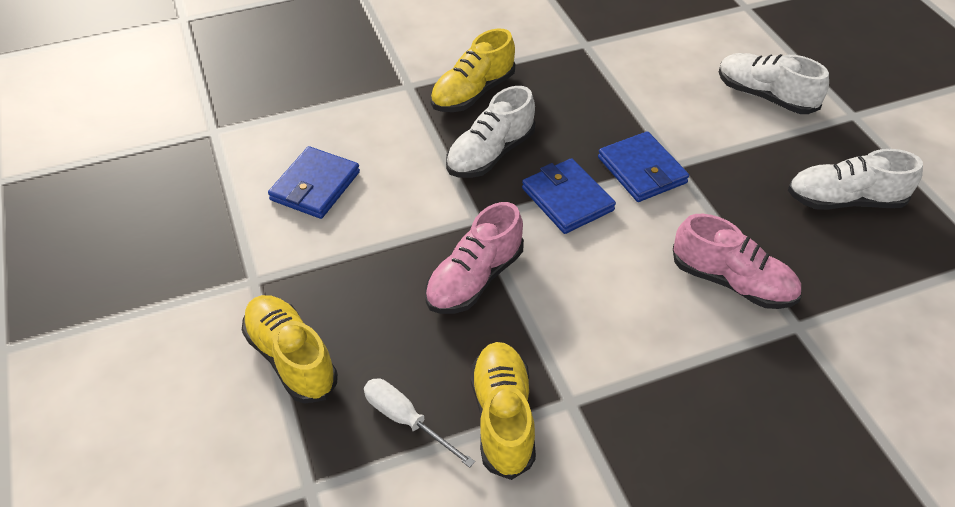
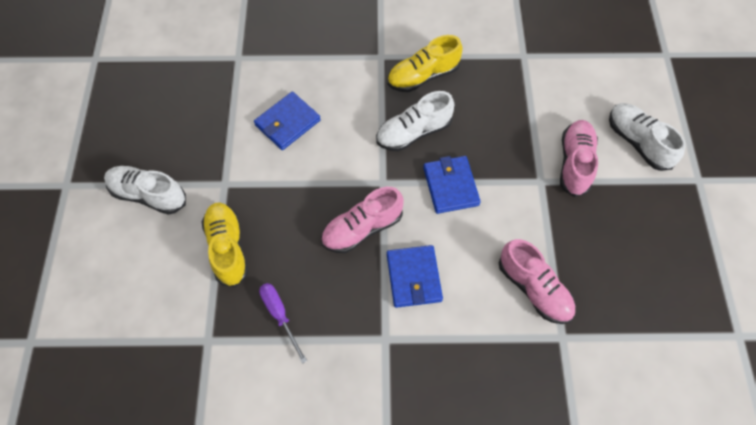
camera: 20 degrees right, 15 degrees up
white screwdriver [364,378,475,468] -> purple screwdriver [259,283,307,364]
yellow shoe [470,342,536,480] -> none
blue wallet [598,131,689,202] -> blue wallet moved to [387,245,443,308]
white shoe [788,149,923,210] -> white shoe moved to [104,166,186,215]
none -> pink shoe [560,120,598,197]

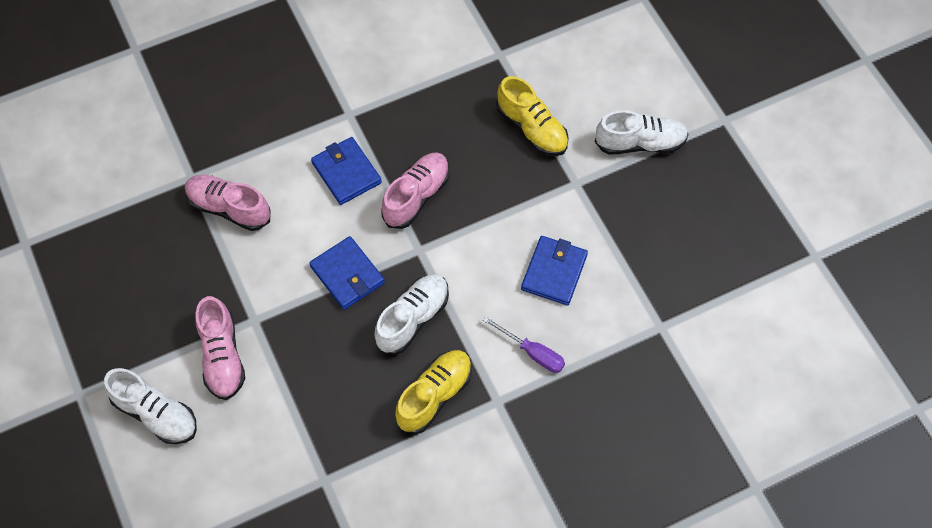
camera: 155 degrees right, 0 degrees up
purple screwdriver [259,283,307,364] -> purple screwdriver moved to [483,316,565,373]

